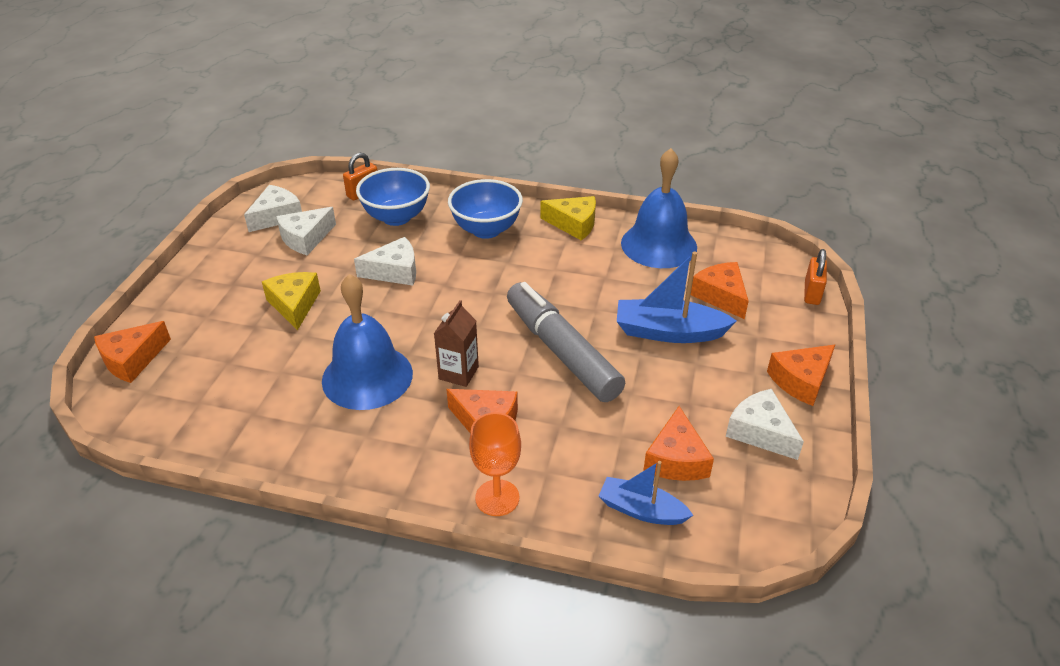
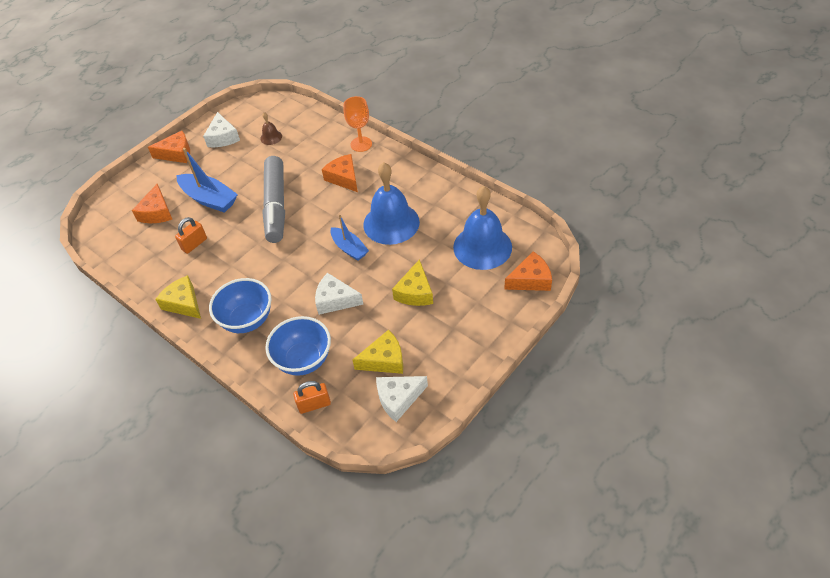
camera: 150 degrees left, 10 degrees up
white cheese [276,207,336,256] -> yellow cheese [353,330,403,374]
brown carton [434,300,479,387] -> none
blue boat [599,461,693,525] -> blue boat moved to [330,215,369,261]
blue bell [621,148,697,268] -> blue bell moved to [453,186,512,270]
orange cheese [643,406,714,481] -> brown bell [260,112,282,145]
orange padlock [804,249,827,305] -> orange padlock moved to [175,217,207,254]

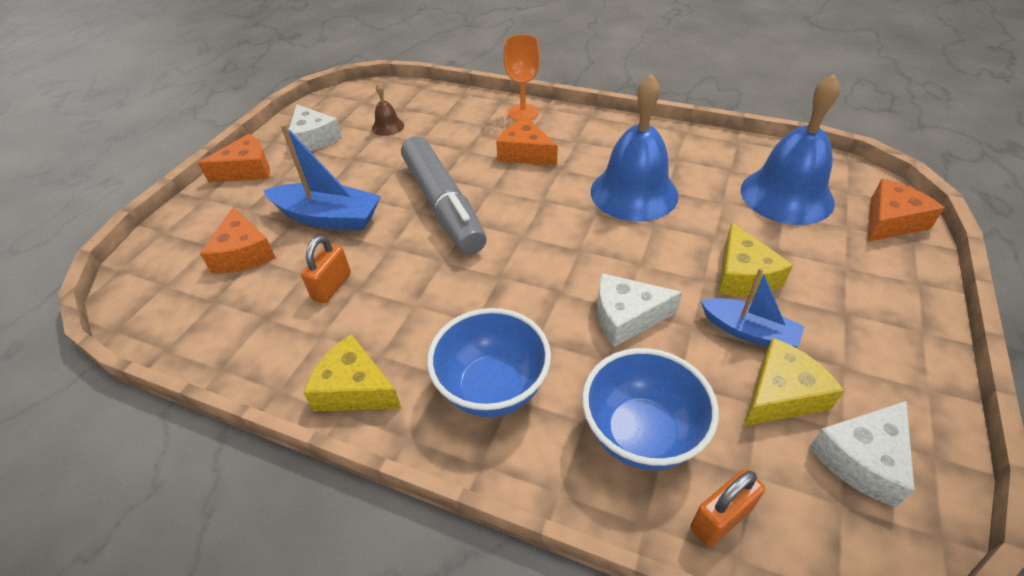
camera: 20 degrees left, 5 degrees down
blue boat [330,215,369,261] -> blue boat moved to [701,268,805,348]

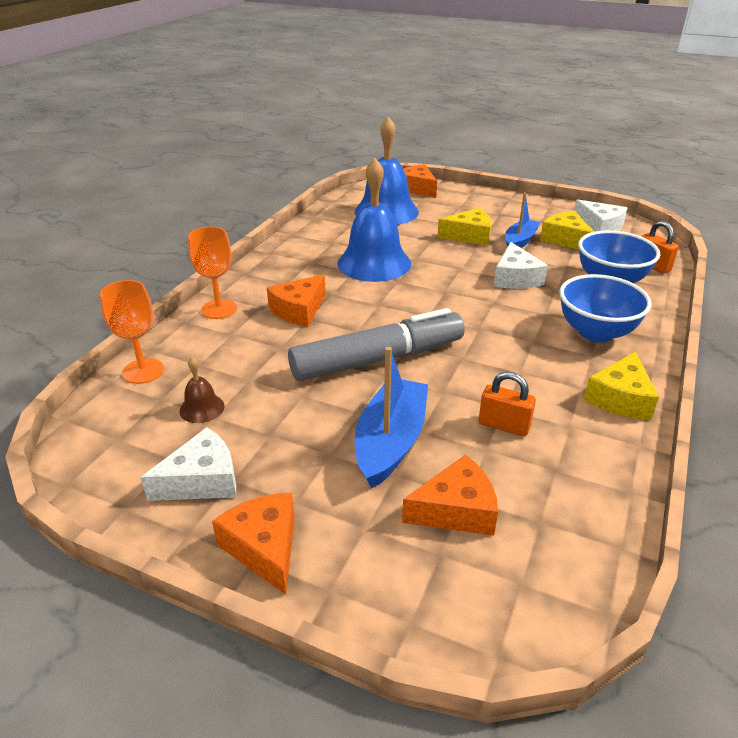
camera: 90 degrees left, 10 degrees down
none -> orange goblet [100,280,164,384]

